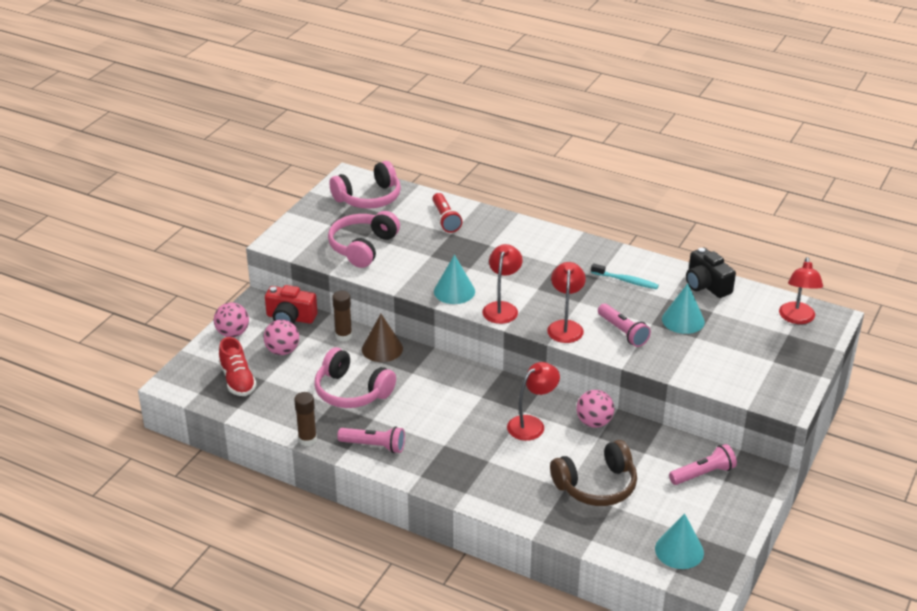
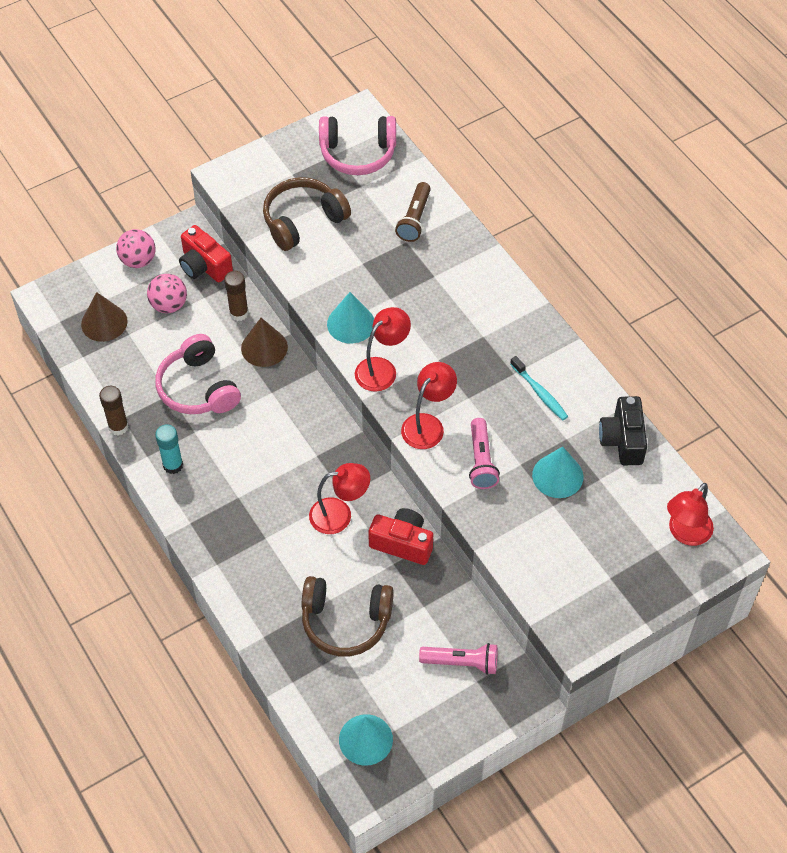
camera: 30 degrees right, 20 degrees up
red shoe [219,337,257,396] -> brown cone [81,292,128,342]
pink headphones [328,211,400,268] -> brown headphones [263,177,351,251]
pink flashlight [337,426,405,453] -> turquoise glue stick [155,424,183,474]
red flashlight [433,193,463,233] -> brown flashlight [395,182,431,242]
pink ball [576,390,614,428] -> red camera [368,508,433,565]

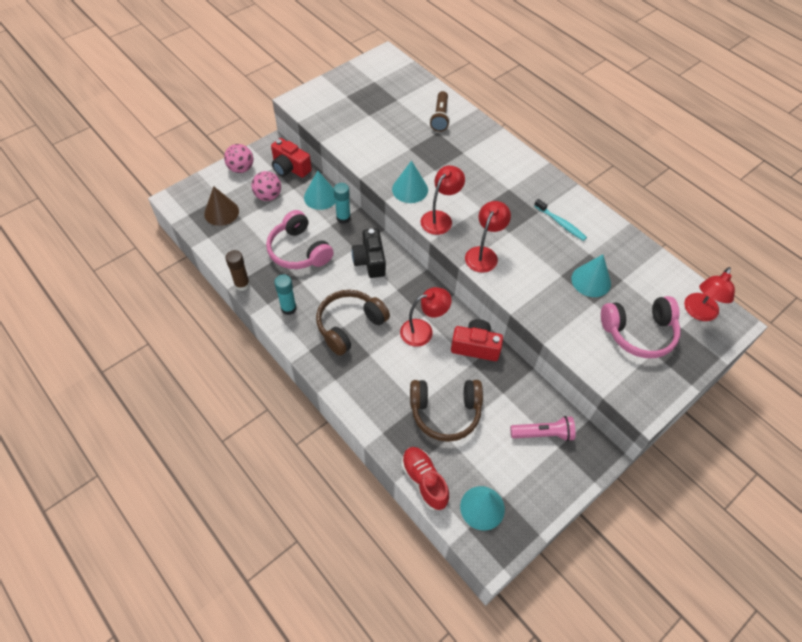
camera: 10 degrees left, 0 degrees up
brown glue stick [224,271,249,321] -> turquoise cone [304,171,335,210]
brown cone [241,318,288,367] -> turquoise glue stick [334,183,351,224]
brown headphones [263,177,351,251] -> brown headphones moved to [316,290,390,356]
pink headphones [319,116,396,175] -> pink headphones moved to [601,296,681,358]
pink flashlight [469,418,500,489] -> none
black camera [599,396,647,465] -> black camera moved to [352,228,386,278]
none -> red shoe [402,447,449,510]

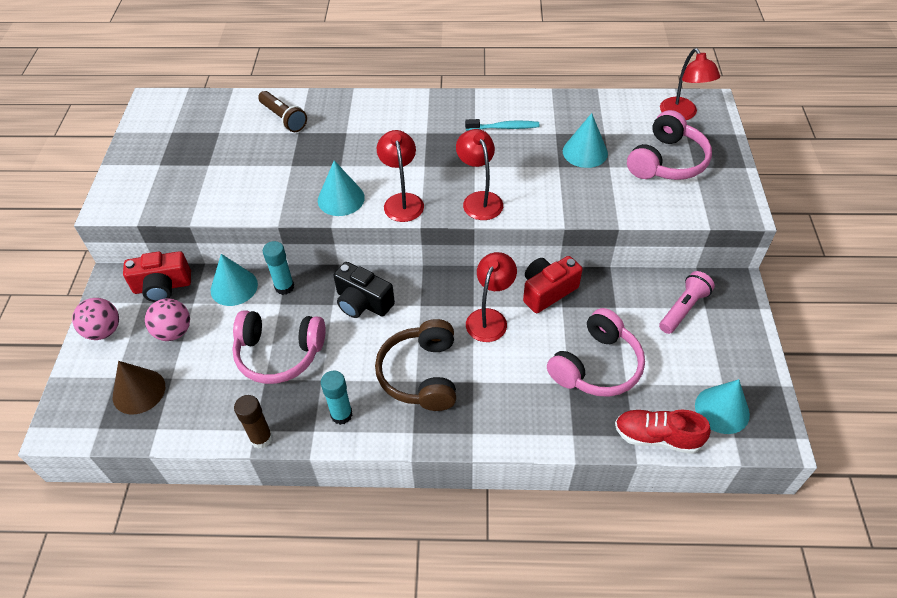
camera: 45 degrees left, 5 degrees down
brown headphones [410,380,483,442] -> pink headphones [547,308,645,397]

